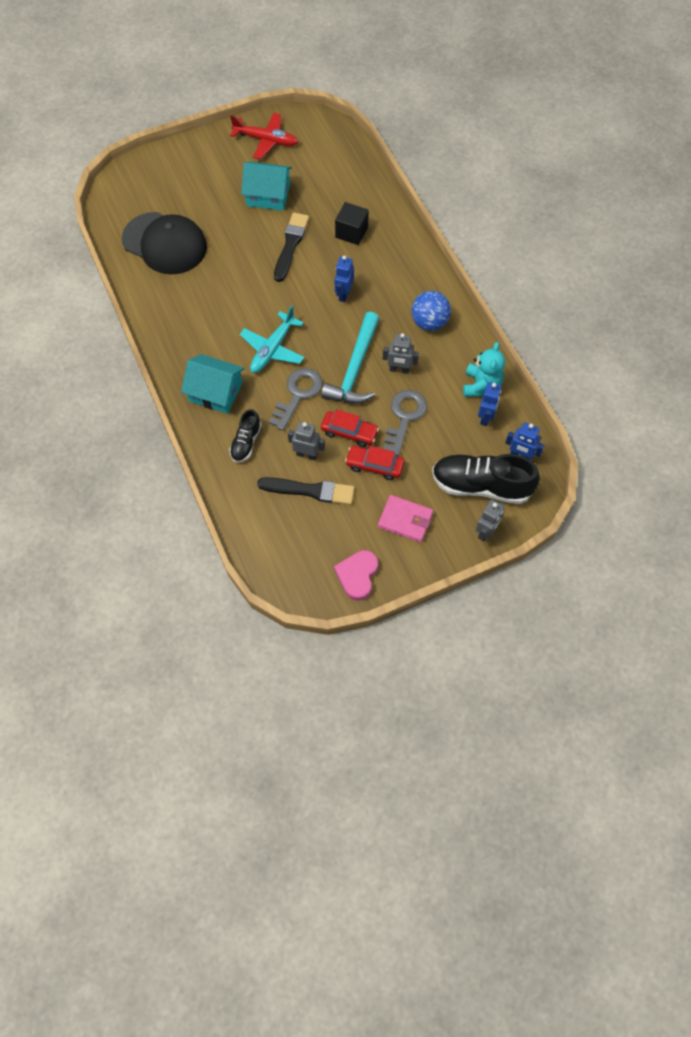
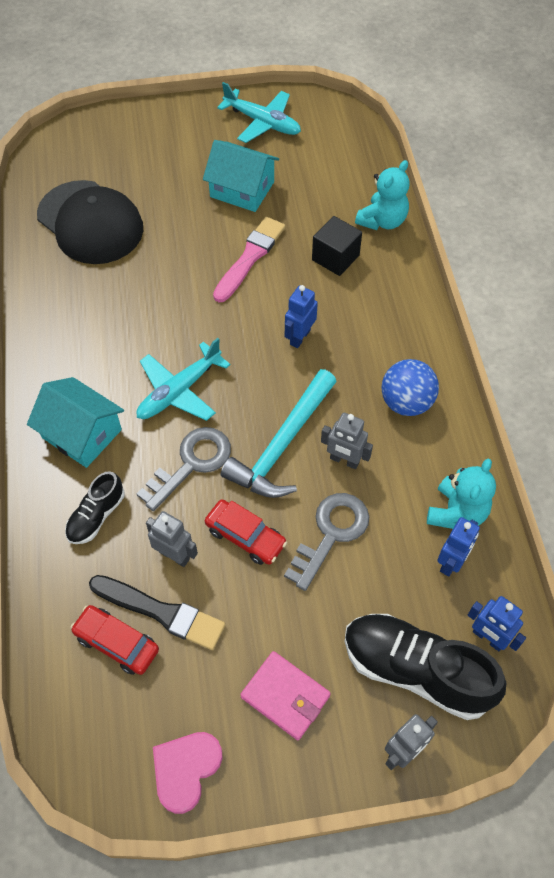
camera: 15 degrees right, 5 degrees down
red plane [230,113,298,159] -> turquoise plane [217,82,301,143]
black brush [274,213,309,282] -> pink brush [213,217,285,303]
red car [345,446,404,480] -> red car moved to [70,605,159,675]
none -> turquoise teddy bear [355,160,410,230]

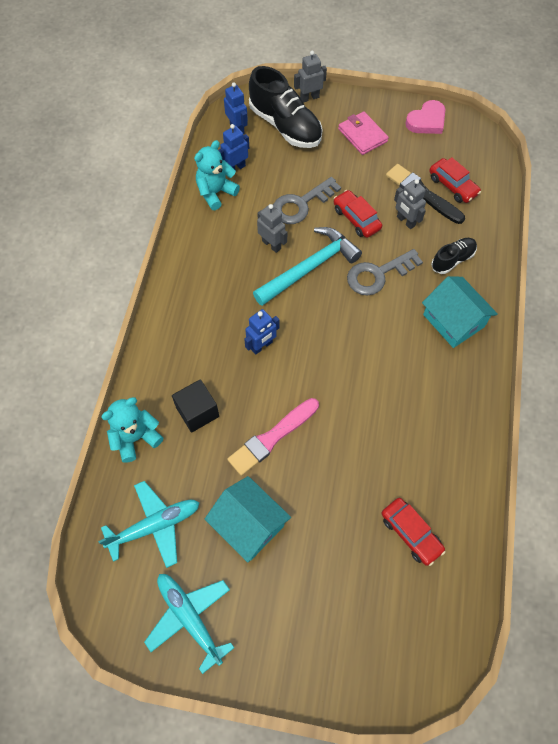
camera: 160 degrees left, 5 degrees up
black cap [37,180,143,264] -> red car [381,498,446,566]
turquoise plane [137,338,230,421] -> turquoise plane moved to [98,481,199,568]
blue ball [381,359,439,416] -> none

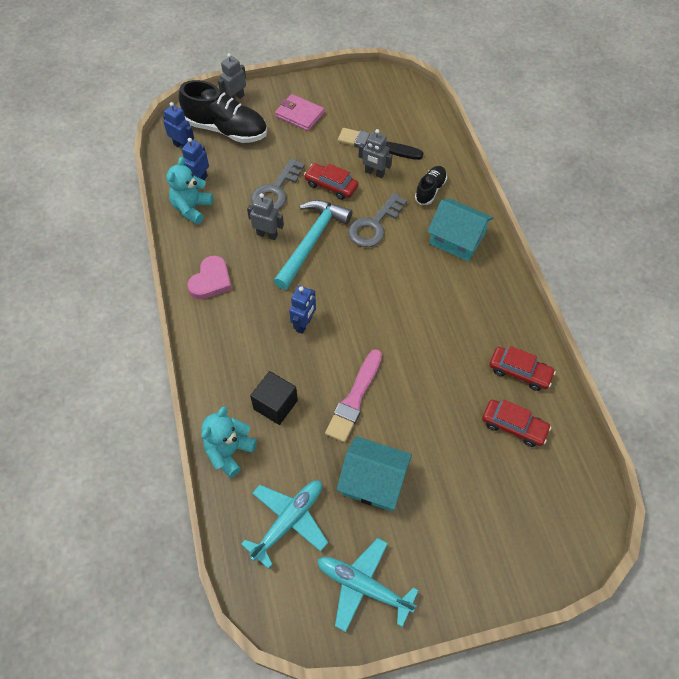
camera: 25 degrees left, 5 degrees down
pink heart [405,100,445,134] -> pink heart moved to [187,256,232,299]
red car [429,157,481,203] -> red car moved to [489,346,556,391]

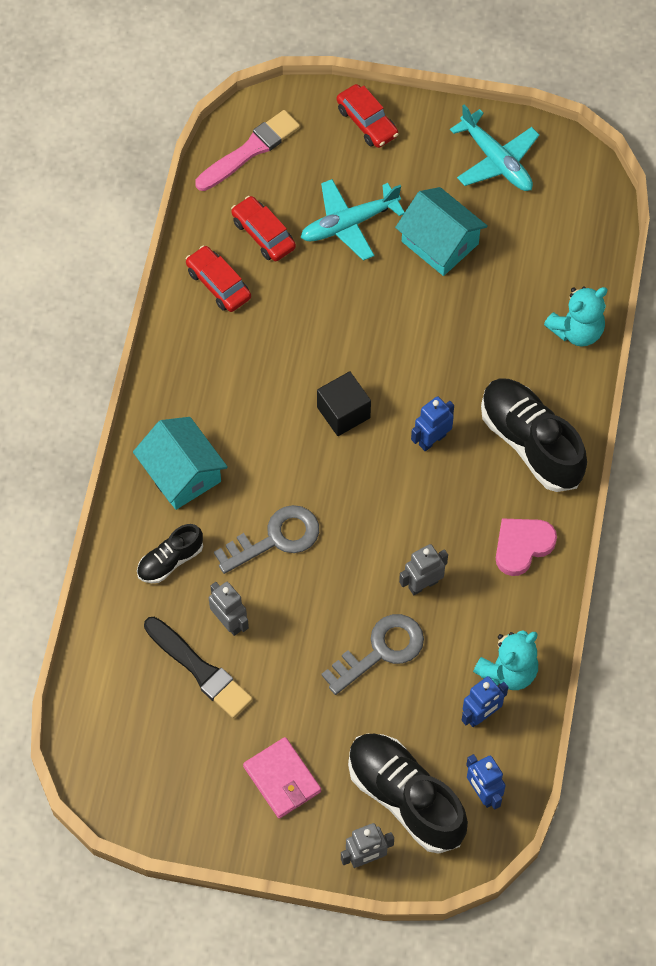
camera: 155 degrees left, 5 degrees up
turquoise plane [241,480,328,569] -> turquoise plane moved to [300,179,405,261]
grey robot [247,193,284,240] -> grey robot turned 105 degrees clockwise [399,544,448,595]
black cube [250,371,298,425] -> black cube moved to [317,371,371,436]
turquoise hammer [274,200,352,290] -> none
red car [304,163,358,200] -> red car moved to [337,84,399,148]
pink brush [325,349,382,443] -> pink brush moved to [195,110,300,191]
none -> black shoe [481,378,587,492]

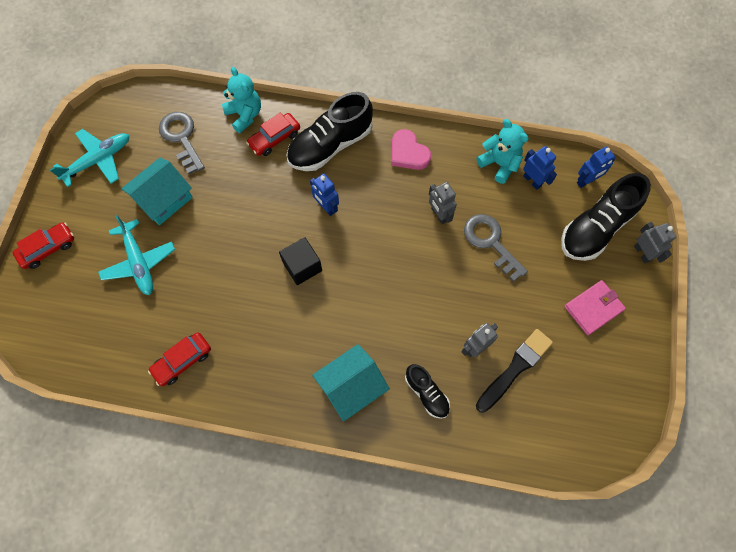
camera: 90 degrees left, 5 degrees up
pink brush [195,110,300,191] -> none
grey key [214,505,319,574] -> grey key moved to [159,112,205,174]
red car [231,196,296,261] -> red car moved to [246,112,300,156]

